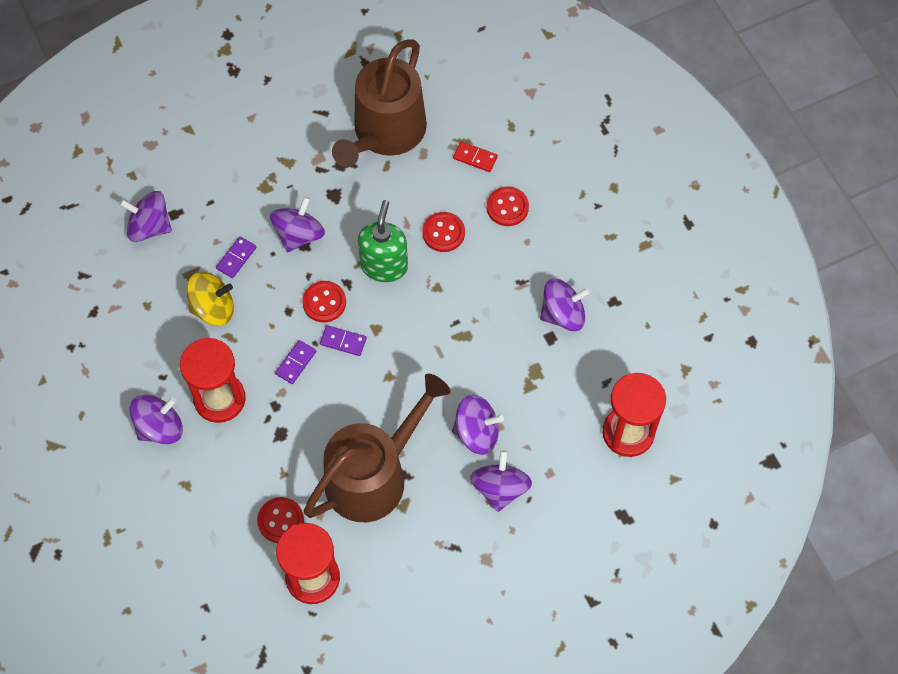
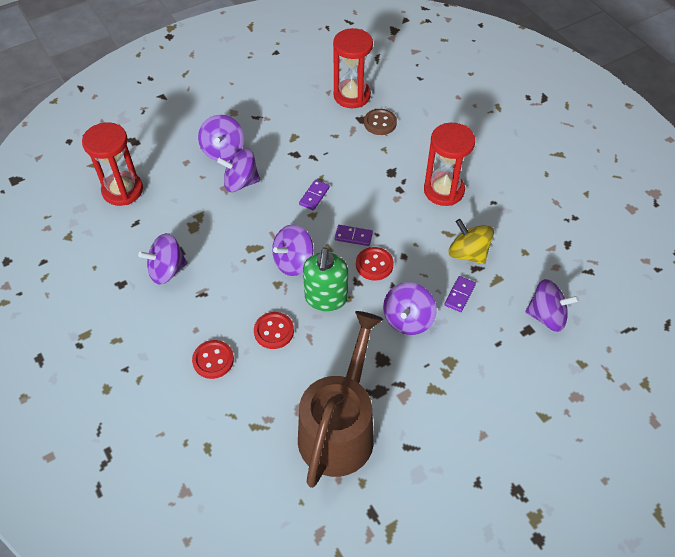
camera: 175 degrees right, 10 degrees down
purple spinning top [130,395,183,444] -> purple spinning top moved to [272,224,314,276]
yellow spinning top [187,272,234,326] -> yellow spinning top turned 60 degrees clockwise [449,219,494,264]
red button [257,497,304,543] -> brown button [364,109,397,135]
purple domino [275,340,316,384] -> purple domino moved to [299,180,330,210]
brown watering can [304,374,450,522] -> none
red domino [453,141,498,172] -> none

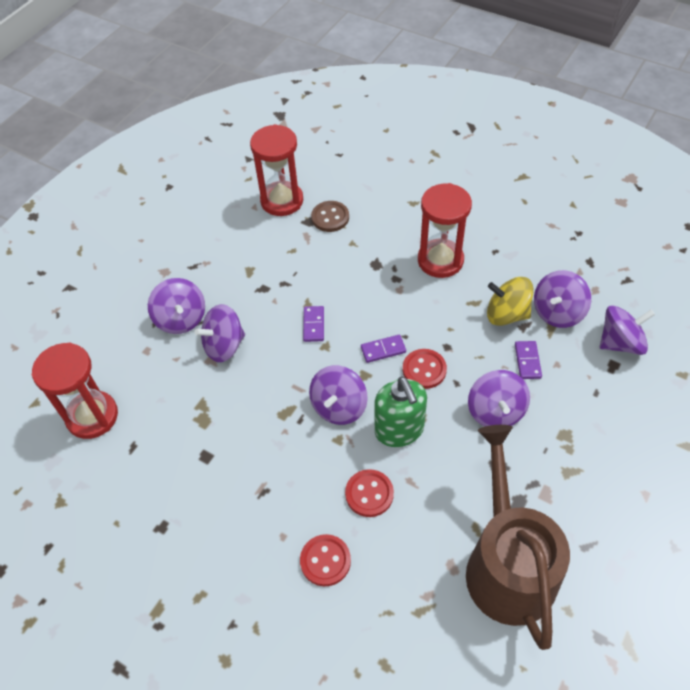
camera: 25 degrees left, 0 degrees up
purple spinning top [138,233,187,285] -> purple spinning top moved to [534,270,591,328]

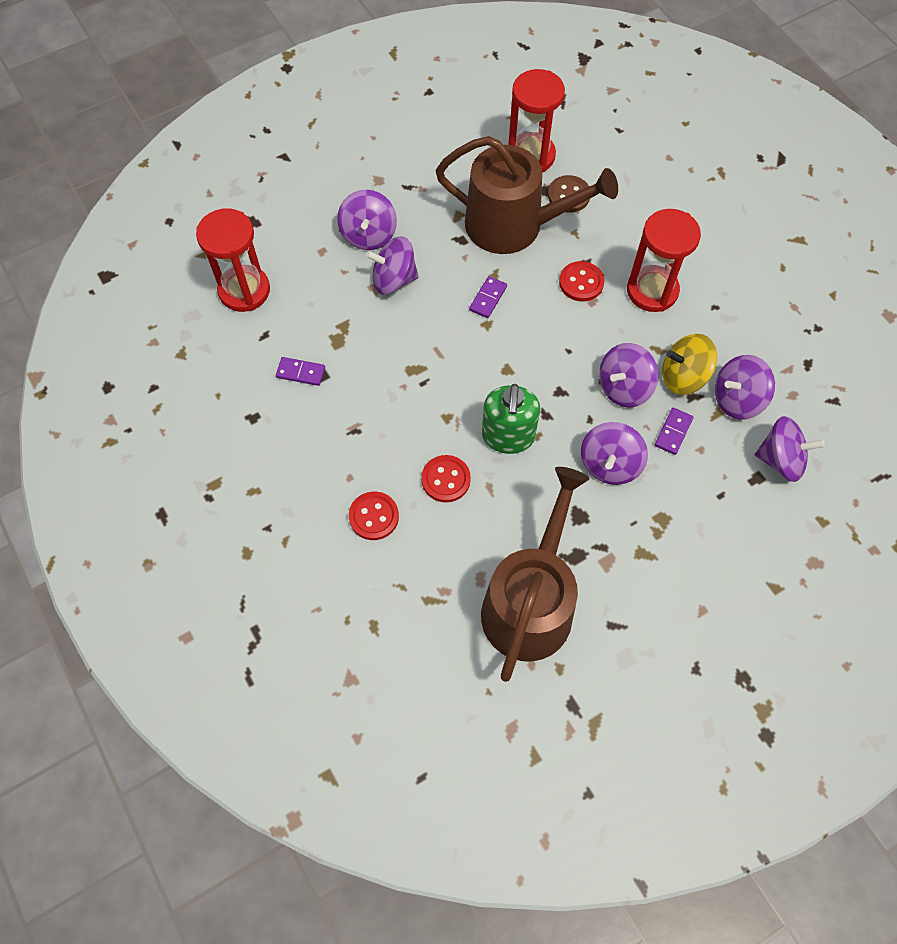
camera: 25 degrees right, 10 degrees up
purple spinning top [309,365,368,425] -> purple spinning top moved to [599,343,658,407]
purple domino [361,335,406,363] -> purple domino moved to [276,357,325,386]
red button [403,349,447,389] -> red button moved to [559,261,604,302]
yellow spinning top [487,277,534,326] -> yellow spinning top turned 45 degrees counterclockwise [662,334,717,395]
none -> brown watering can [436,136,618,254]

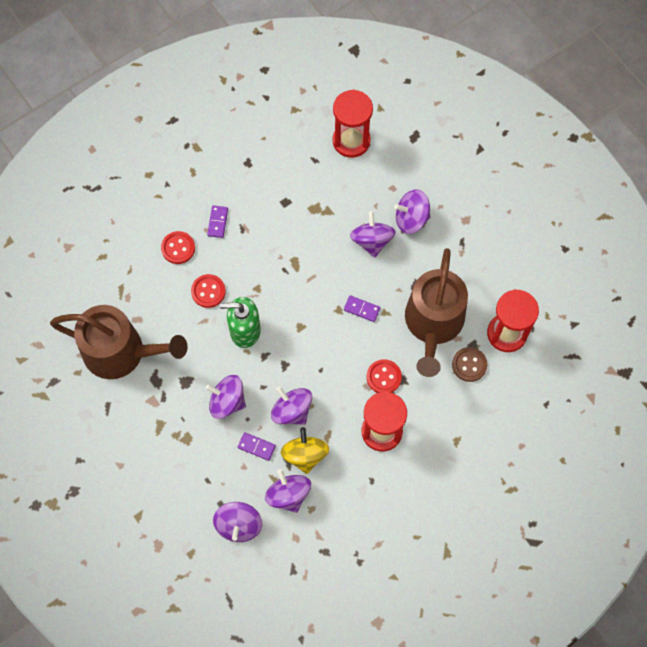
camera: 85 degrees right, 5 degrees up
purple domino [276,357,325,386] -> purple domino moved to [207,206,228,238]

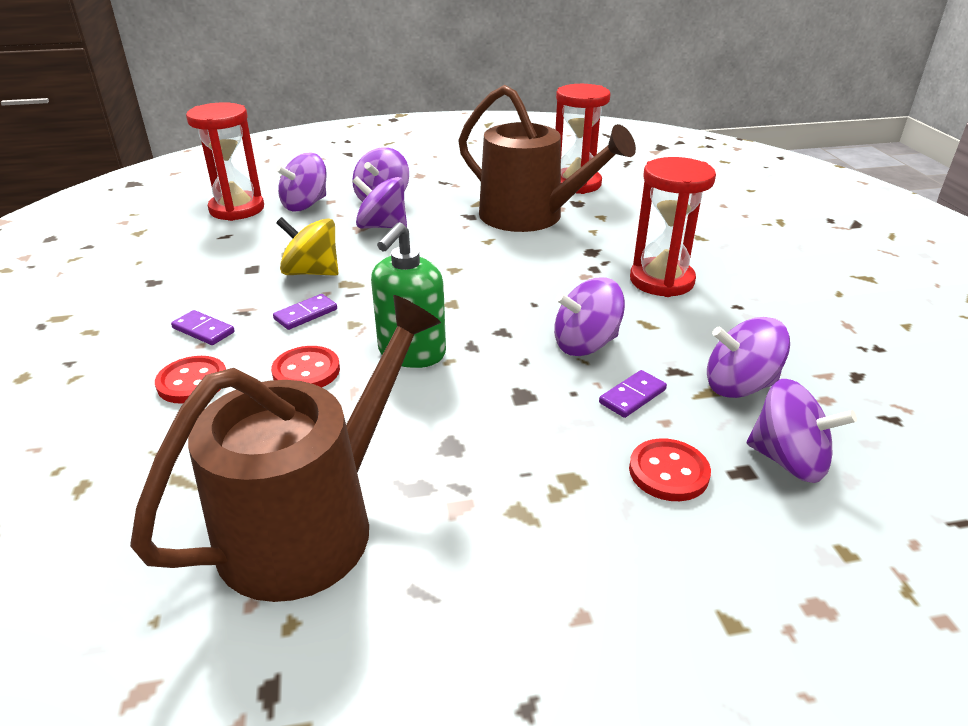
camera: 65 degrees left, 35 degrees down
purple spinning top [206,375,246,419] -> purple spinning top moved to [276,152,327,211]
yellow spinning top [281,427,329,474] -> yellow spinning top moved to [276,217,339,276]
purple domino [344,295,380,322] -> purple domino moved to [273,294,337,330]
red button [367,359,402,393] -> red button moved to [629,438,711,501]
brown button [452,347,487,382] -> none

